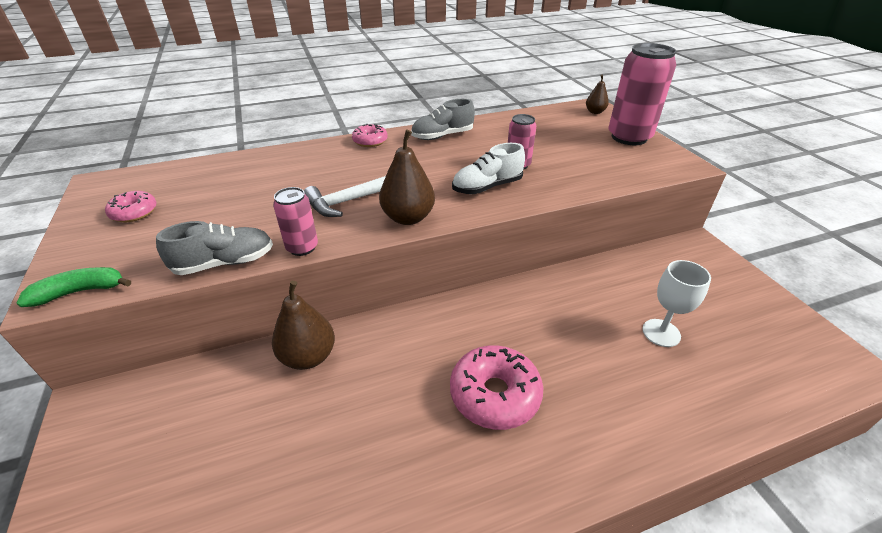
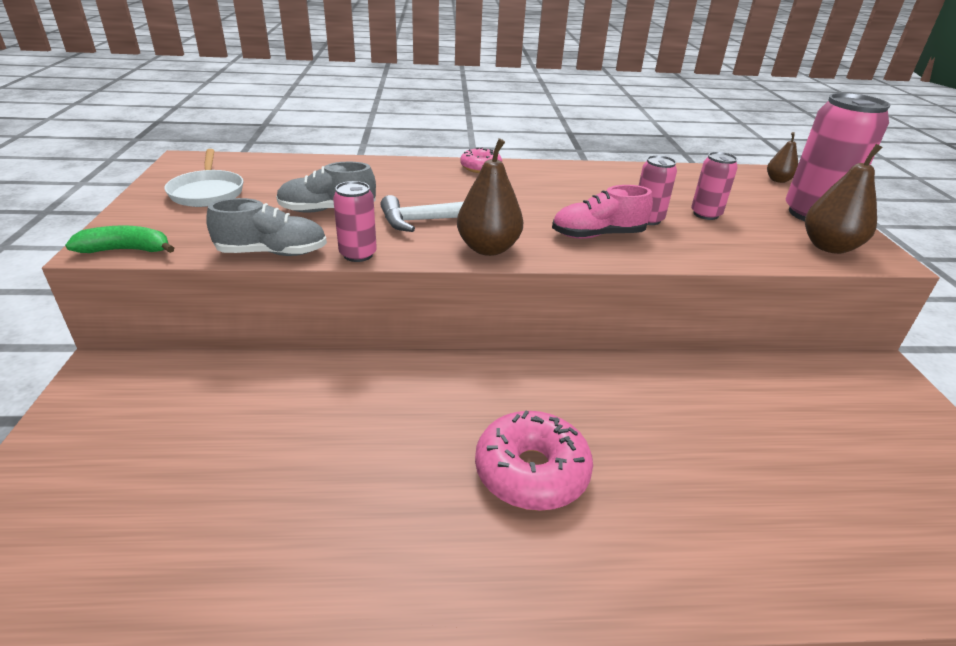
camera: 15 degrees right, 5 degrees down
pink donut [105,191,157,222] -> white pan [164,149,243,207]
brown pear [272,281,335,370] -> brown pear moved to [805,144,883,254]
grey shoe [411,99,475,140] -> grey shoe moved to [276,162,376,212]
white shoe [452,143,525,194] -> pink shoe [552,185,653,239]
white goblet [642,260,711,347] -> none
none -> pink can [691,152,738,220]

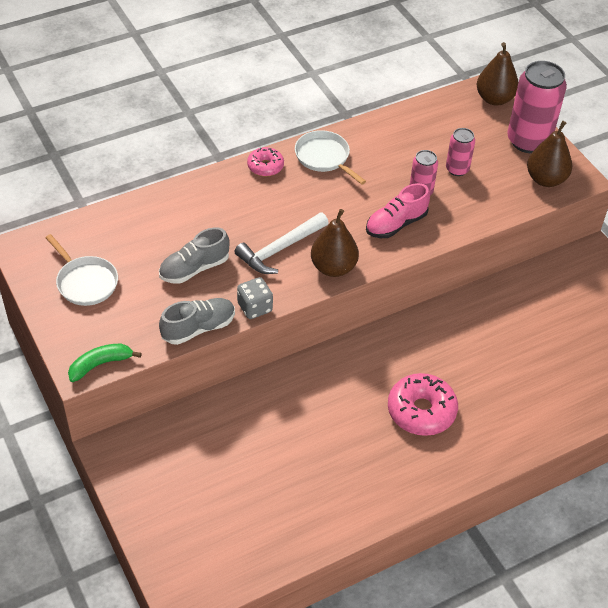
camera: 25 degrees left, 15 degrees up
pink can [333,181,377,262] -> grey dice [237,277,273,319]
brown pear [767,132,798,183] -> brown pear [477,42,519,105], size x1.74
none -> white pan [295,130,366,185]

